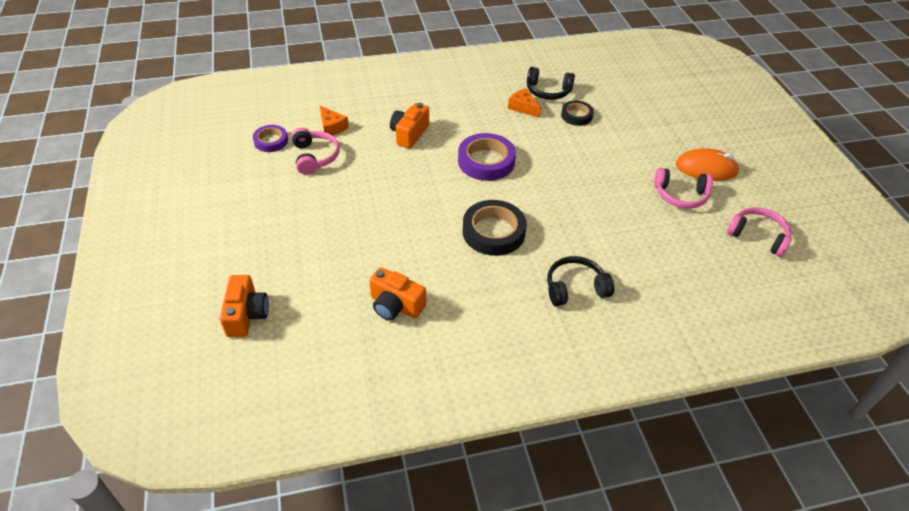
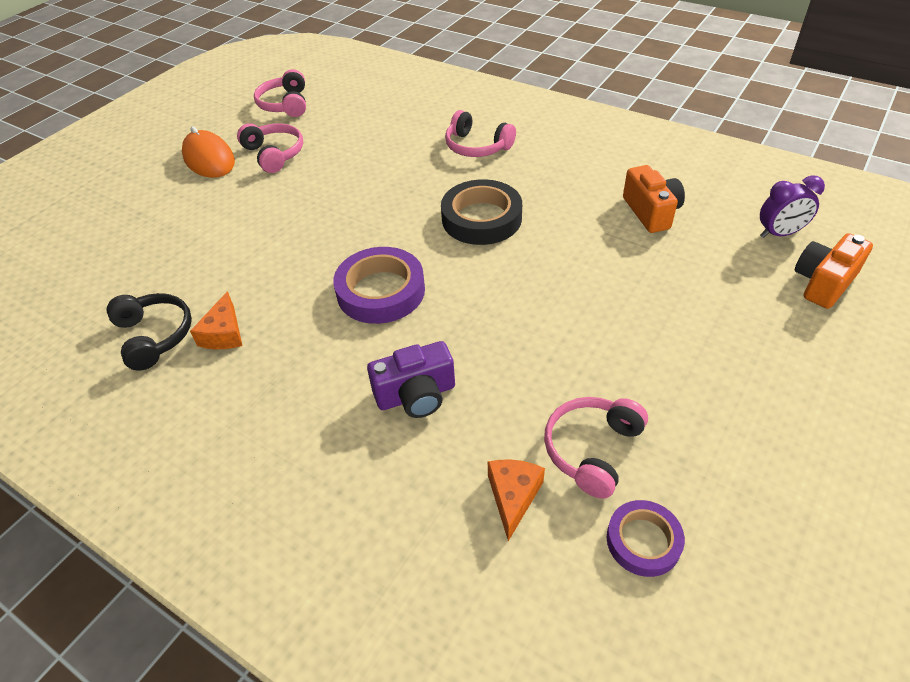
camera: 130 degrees left, 0 degrees up
orange camera [390,103,429,149] -> purple camera [367,341,455,418]
black headphones [547,256,614,306] -> pink headphones [445,110,516,157]
black tape [561,100,594,126] -> none
none -> purple clock [760,175,825,238]

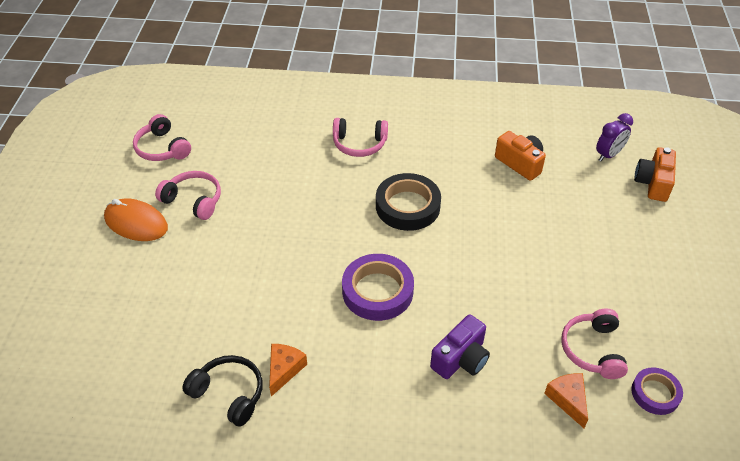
camera: 30 degrees left, 0 degrees up
orange cheese [190,291,242,349] -> orange cheese turned 135 degrees counterclockwise [269,344,307,397]

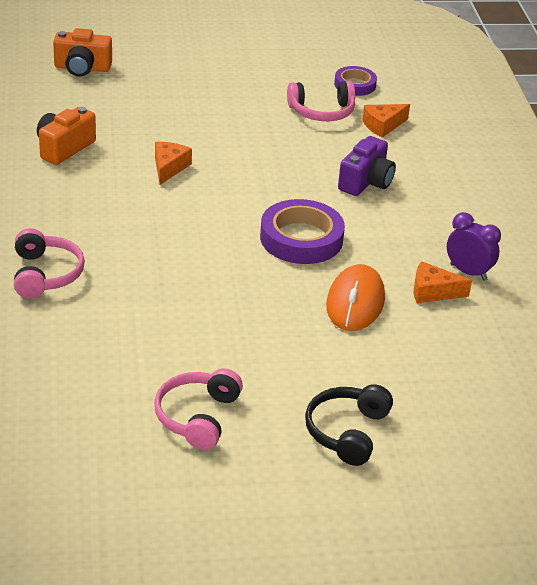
camera: 105 degrees left, 10 degrees down
orange mouse [104,198,168,241] -> orange mouse moved to [326,264,385,331]
pink headphones [133,114,191,161] -> none
black headphones [182,355,263,427] -> black headphones moved to [305,384,393,466]
black tape [376,173,441,231] -> none
purple camera [430,314,490,379] -> purple camera turned 90 degrees clockwise [338,136,396,196]
purple clock [596,113,633,161] -> purple clock moved to [447,212,501,281]
none -> orange cheese [155,142,192,185]

